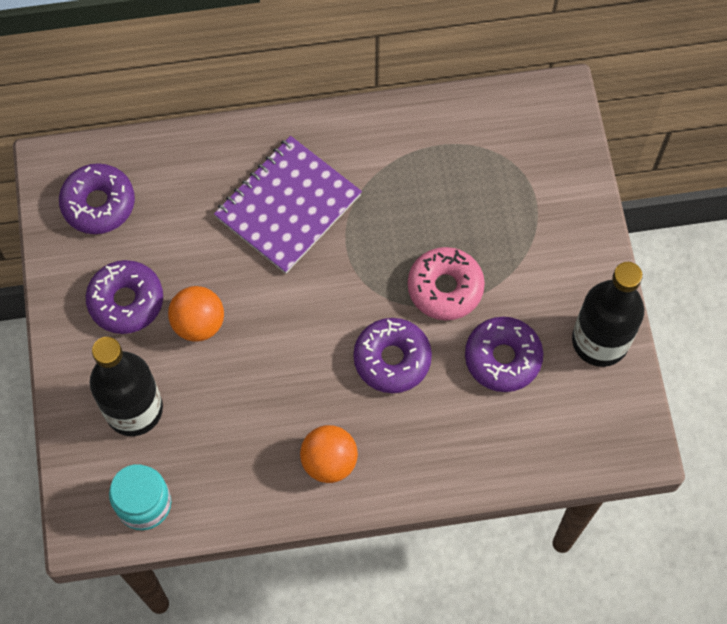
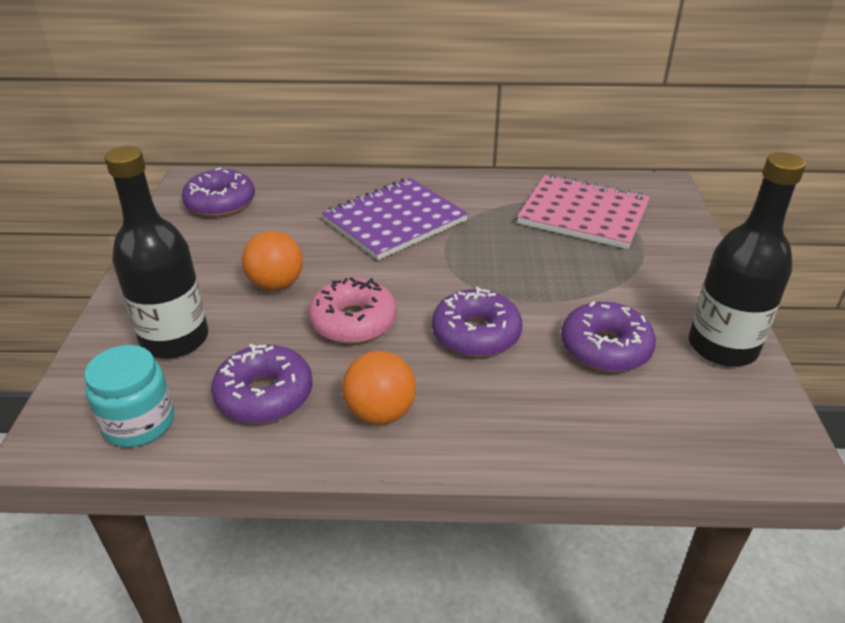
camera: 10 degrees right, 30 degrees down
purple donut [86,260,163,334] -> purple donut moved to [211,344,313,424]
pink donut [408,247,485,320] -> pink donut moved to [308,277,397,344]
none -> pink notebook [517,174,650,249]

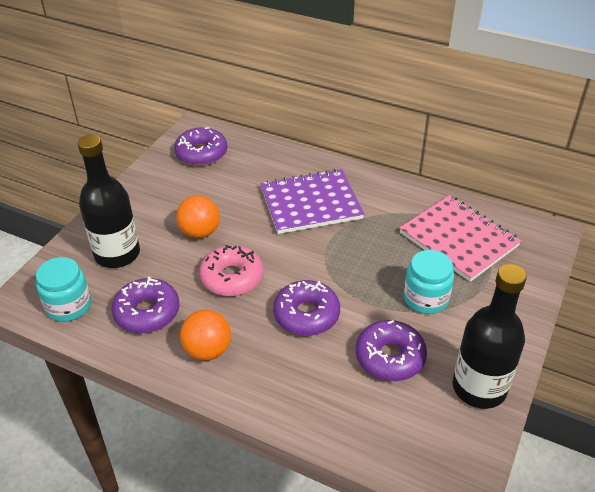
camera: 25 degrees right, 5 degrees up
none -> turquoise jar [404,250,454,314]

